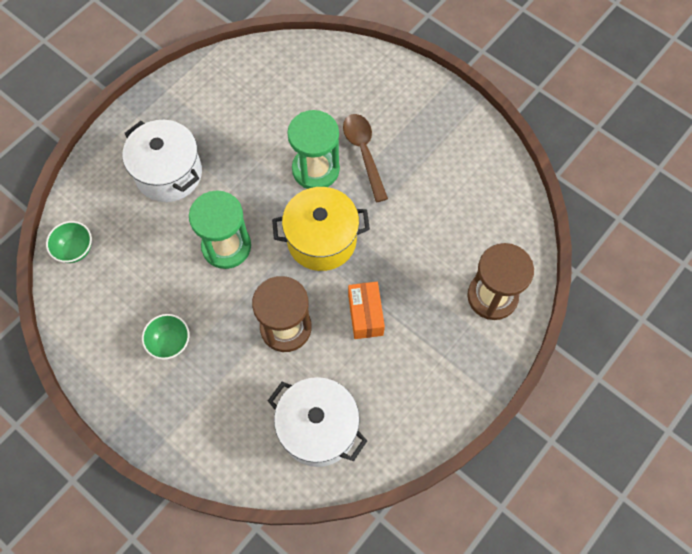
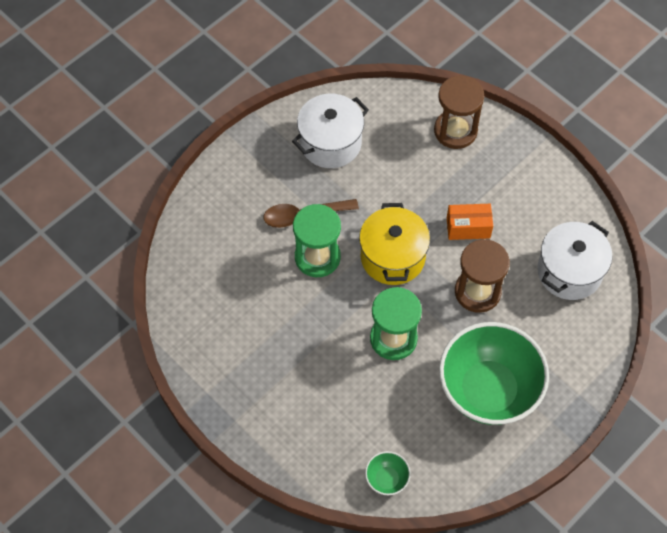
camera: 85 degrees left, 5 degrees down
white pot [123,120,202,202] -> white pot moved to [292,94,369,168]
green bowl [142,314,189,360] -> green bowl [439,322,549,425], size x2.44

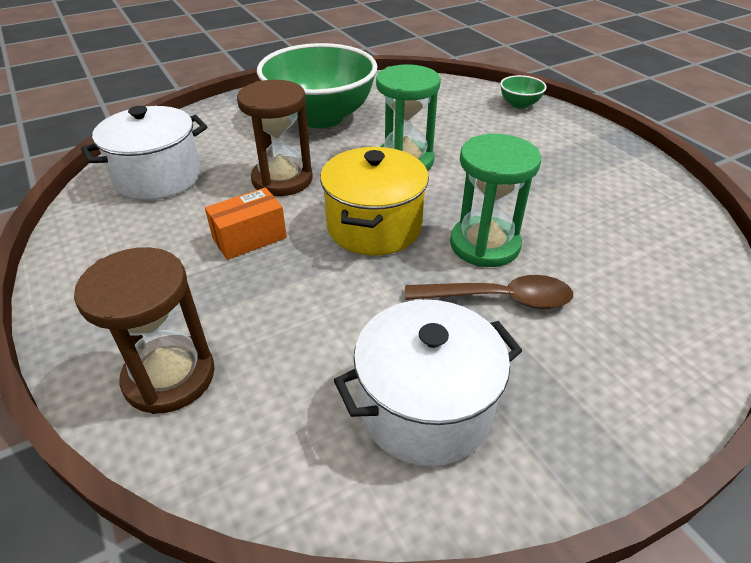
camera: 165 degrees left, 20 degrees down
green bowl [365,451,411,495] -> green bowl moved to [500,75,547,109]
orange box [447,204,493,240] -> orange box turned 45 degrees counterclockwise [205,187,287,260]

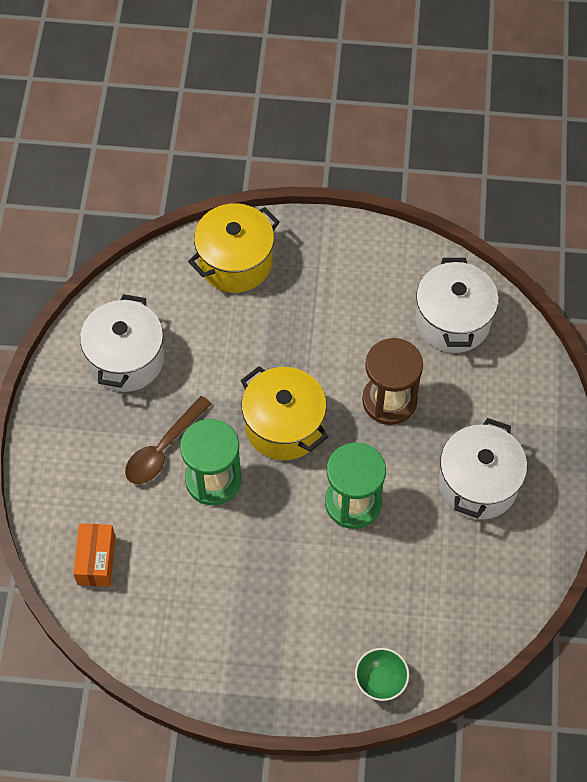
camera: 125 degrees right, 20 degrees up
brown hourglass [74,247,215,414] -> yellow pot [188,203,280,293]
orange box [205,187,287,260] -> orange box moved to [73,523,116,587]
green bowl [257,43,377,129] -> white pot [439,418,527,520]

